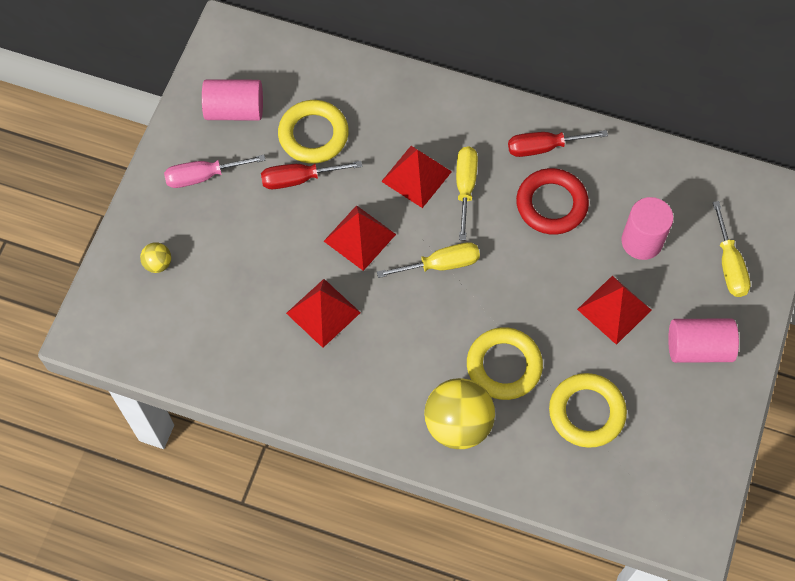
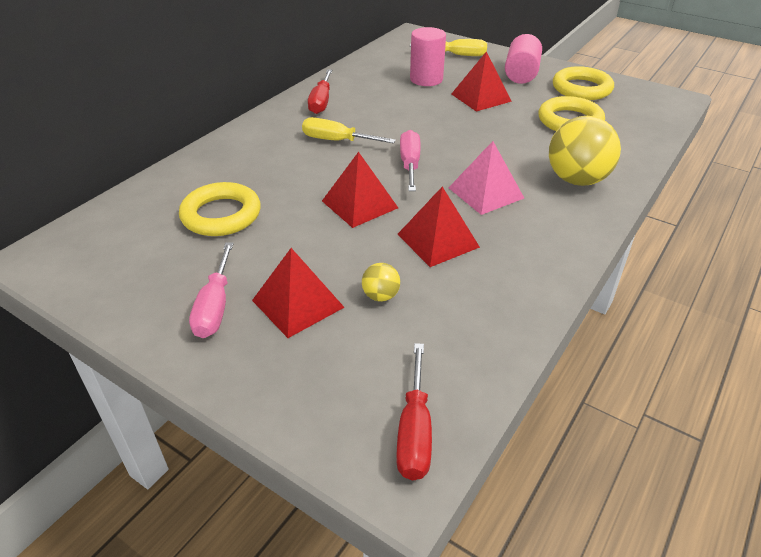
camera: 75 degrees left, 25 degrees down
yellow ball [140,242,171,273] -> yellow ball moved to [362,263,400,302]
pink cylinder [202,79,263,120] -> none
red screwdriver [261,161,362,189] -> red screwdriver moved to [396,343,432,481]
yellow screwdriver [377,242,480,278] -> pink screwdriver [400,130,421,191]
red pyramid [381,146,452,208] -> red pyramid moved to [252,248,345,338]
yellow ring [467,327,543,400] -> yellow ring moved to [553,66,614,100]
red ring [516,168,589,235] -> none
none -> pink pyramid [449,141,524,215]

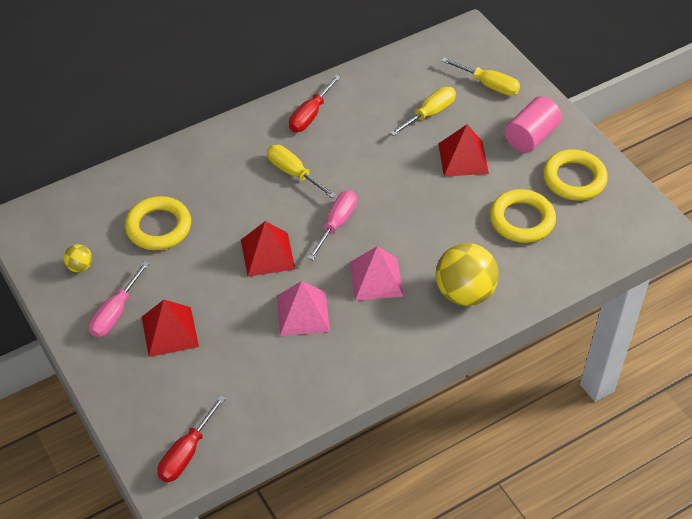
camera: 25 degrees right, 10 degrees up
yellow ball [362,263,400,302] -> yellow ball moved to [63,244,92,272]
red pyramid [397,186,480,267] -> pink pyramid [277,281,330,336]
pink cylinder [410,27,446,86] -> yellow screwdriver [390,87,456,136]

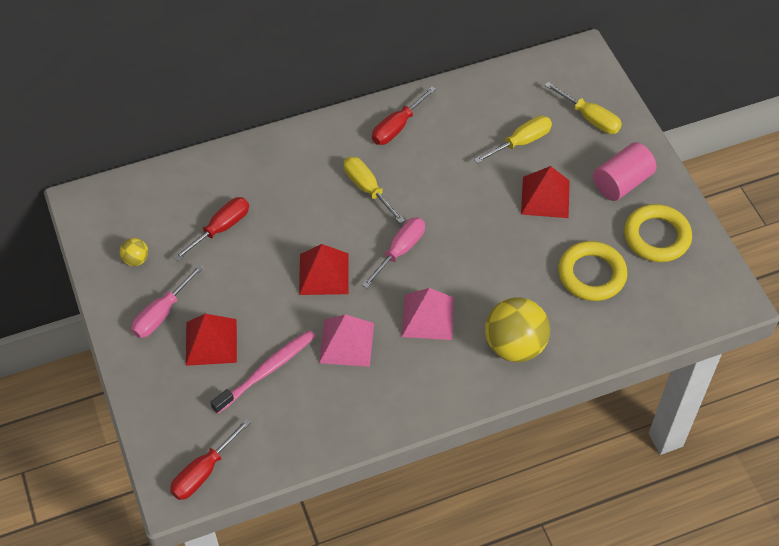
camera: 10 degrees right, 5 degrees up
yellow ring [125,196,191,250] -> red screwdriver [173,197,249,261]
none -> pink toothbrush [210,330,316,414]

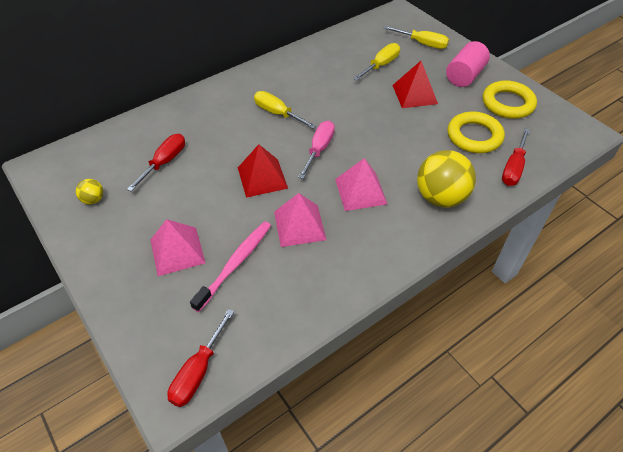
camera: 15 degrees left, 5 degrees down
pink screwdriver [131,264,203,338] -> none
red pyramid [186,314,237,366] -> pink pyramid [150,219,205,276]
red screwdriver [372,86,436,145] -> red screwdriver moved to [502,129,530,186]

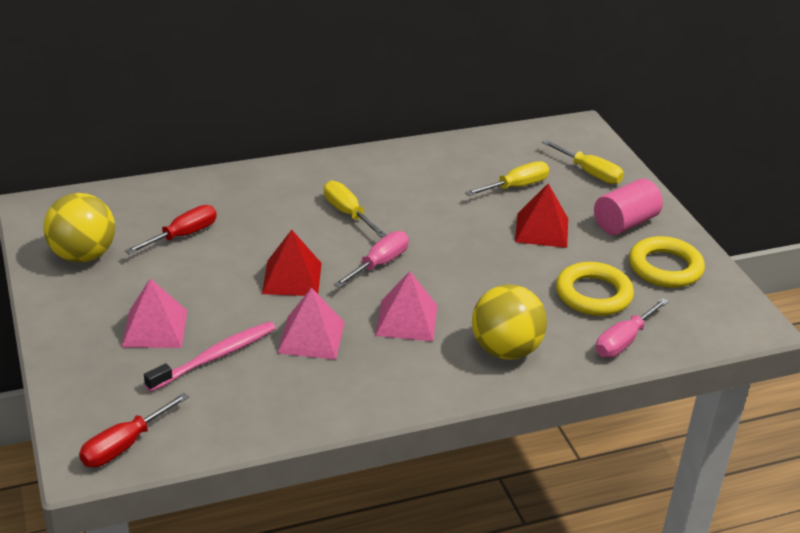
camera: 15 degrees right, 15 degrees down
yellow ball [76,179,103,205] -> yellow ball [43,193,115,263], size x2.17
red screwdriver [502,129,530,186] -> pink screwdriver [596,298,669,358]

